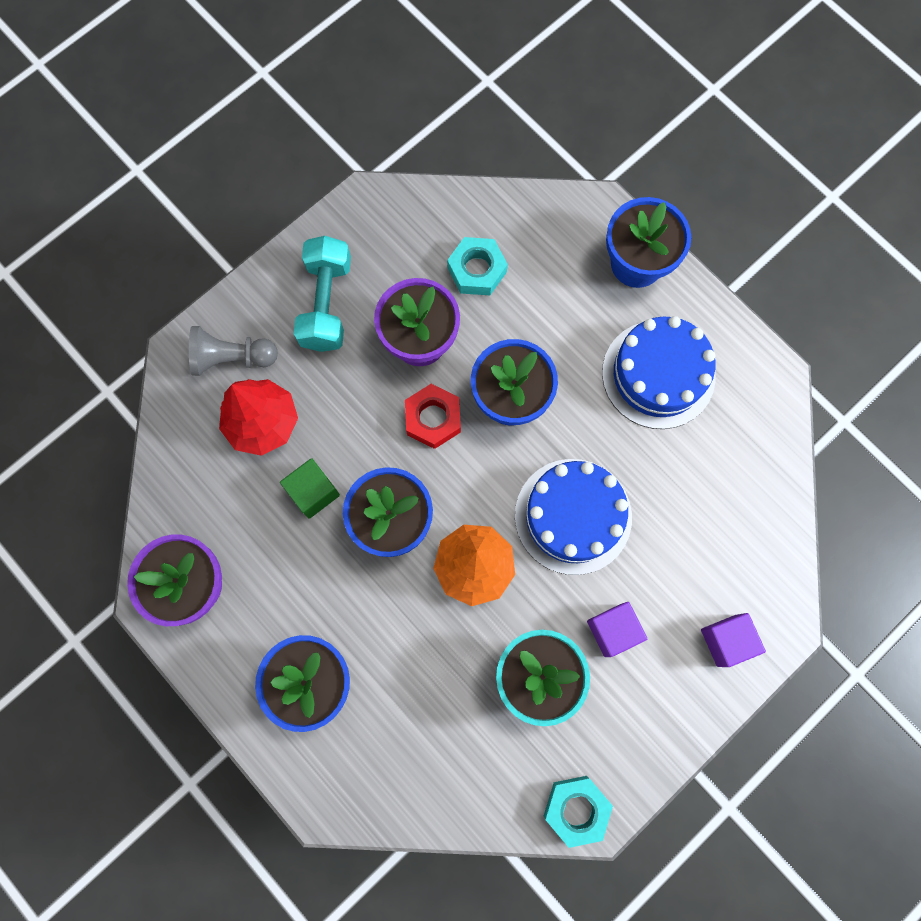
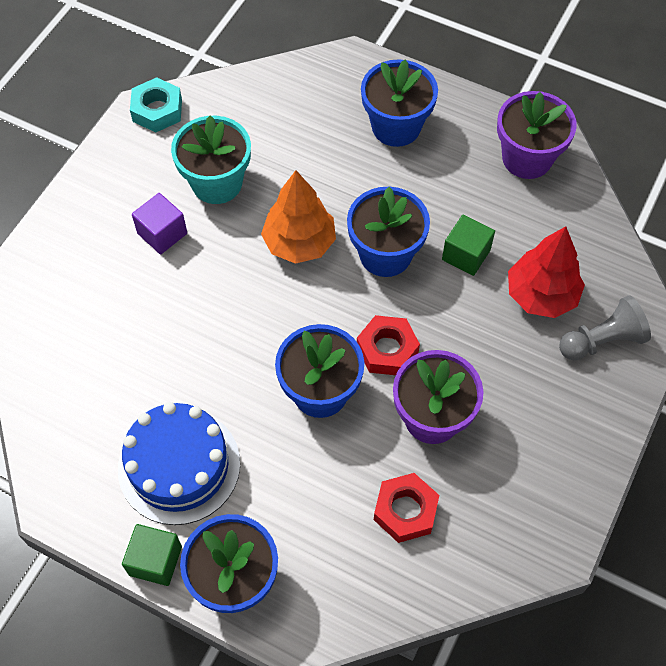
camera: 160 degrees right, 15 degrees down
turquoise dumbbell [294,236,351,352] -> none
turquoise nut [447,237,508,295] -> red nut [374,473,439,543]
blue cake [515,459,632,575] -> none
purple cube [701,613,766,667] -> none
none -> green cube [122,524,182,586]

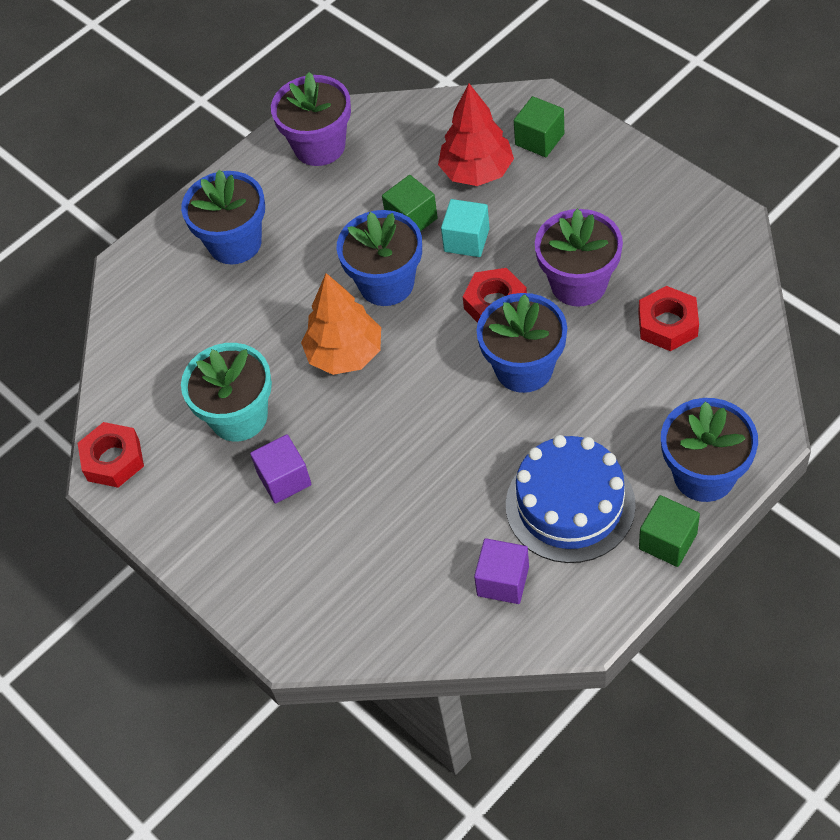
camera: 65 degrees left, 5 degrees down
turquoise nut [130,77,182,132] -> red nut [78,422,144,488]
grey pawn [559,295,651,360] -> green cube [514,96,564,157]
none -> turquoise cube [441,199,490,257]
none -> purple cube [474,538,529,604]

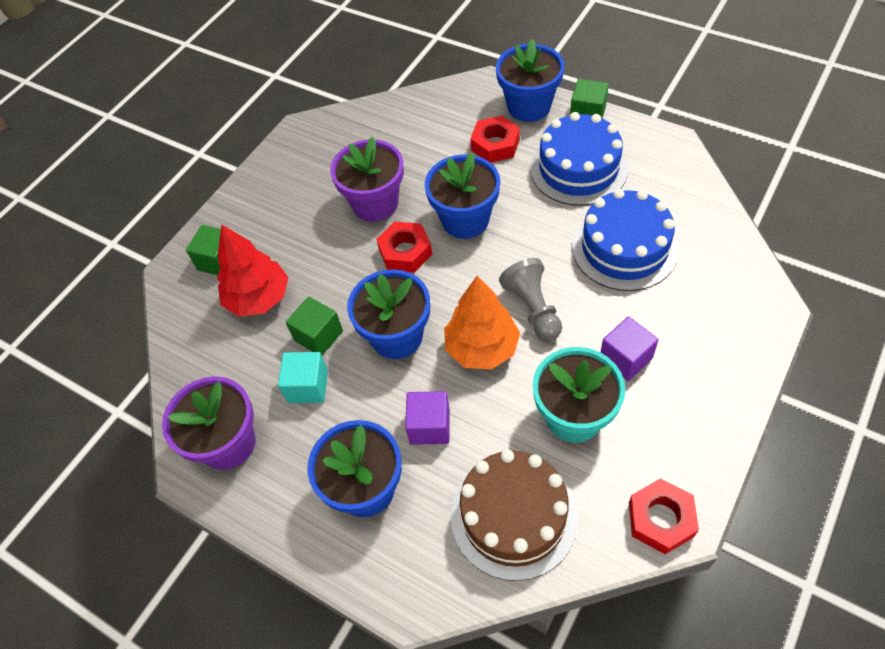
camera: 105 degrees left, 0 degrees up
turquoise cube [441,199,490,257] -> turquoise cube moved to [278,352,328,403]
purple cube [474,538,529,604] -> purple cube moved to [405,391,450,445]
red nut [638,286,699,351] -> red nut moved to [470,115,520,163]
none -> brown cake [451,449,578,581]
none -> grey pawn [499,258,562,341]
none -> blue cake [572,189,679,291]

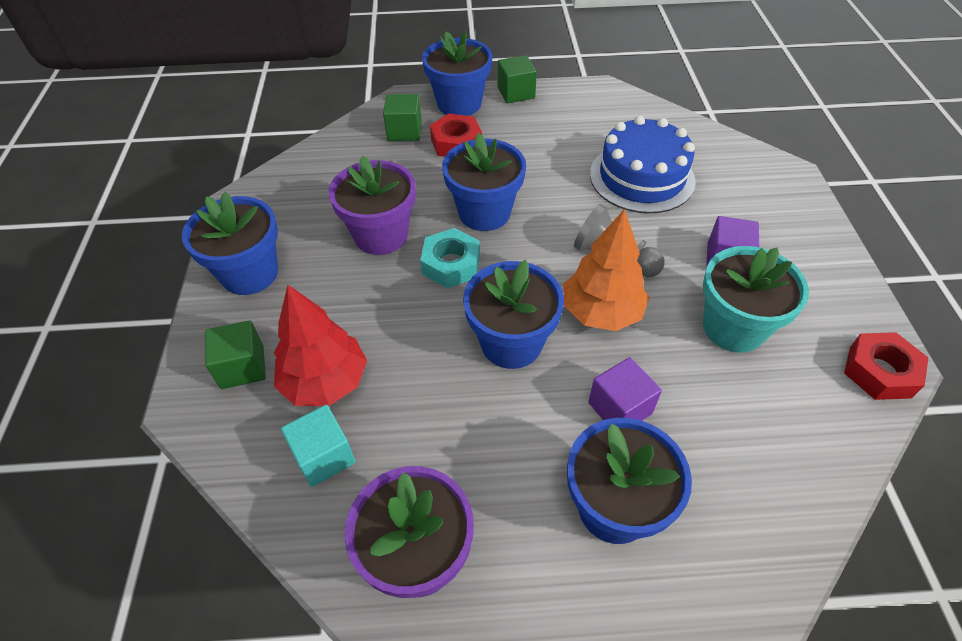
camera: 40 degrees left, 5 degrees down
turquoise cube [278,352,328,403] -> turquoise cube moved to [281,405,356,487]
green cube [286,297,343,355] -> green cube moved to [383,94,422,141]
red nut [376,222,432,273] -> turquoise nut [420,228,480,288]
brown cake [451,449,578,581] -> none
blue cake [530,112,628,206] -> none
none -> blue flower pot [182,192,278,295]

